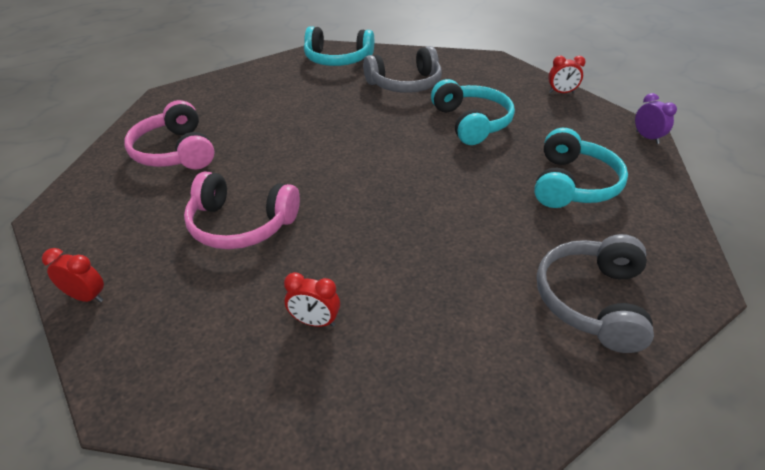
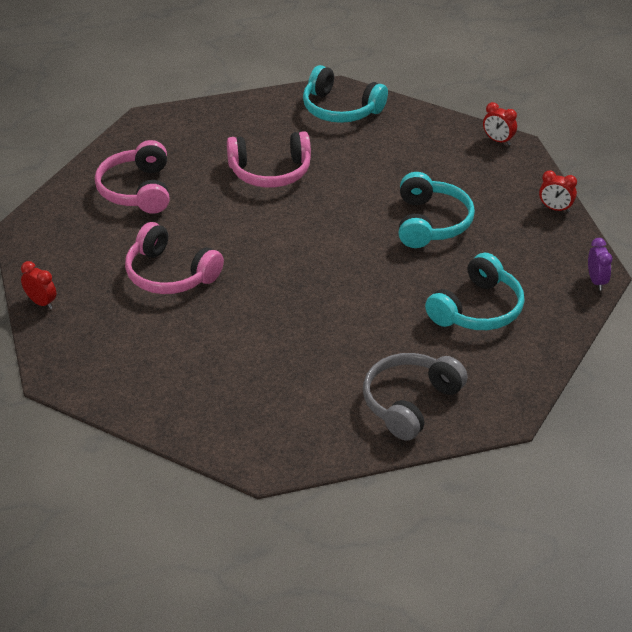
camera: 20 degrees right, 0 degrees up
red clock [284,272,340,327] -> red clock moved to [483,102,517,145]
grey headphones [363,46,442,93] -> none
none -> pink headphones [227,131,311,188]

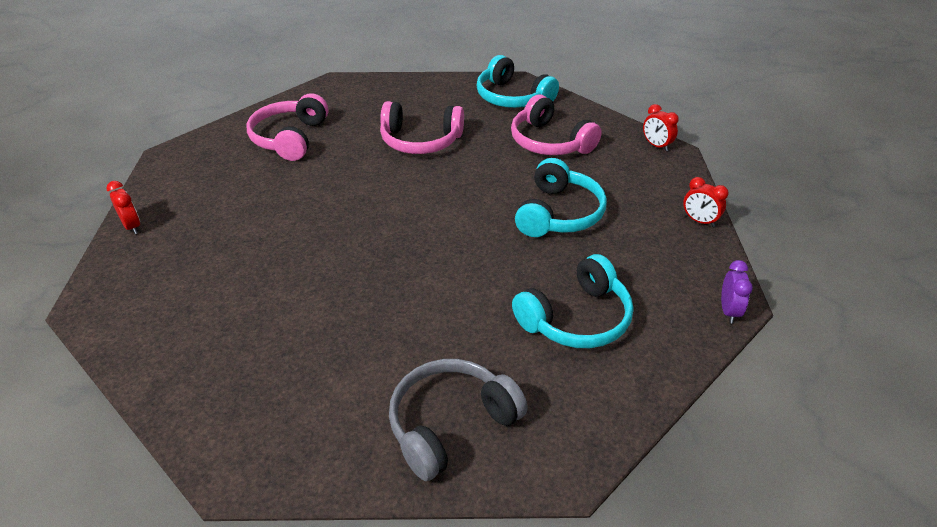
camera: 15 degrees right, 0 degrees up
pink headphones [125,222,224,294] -> pink headphones moved to [511,95,602,155]

